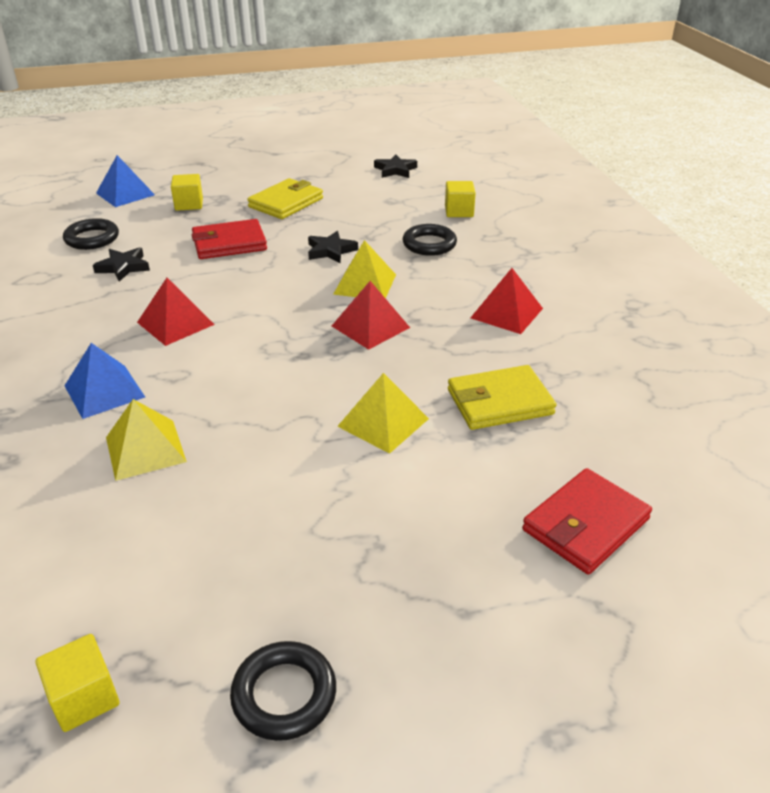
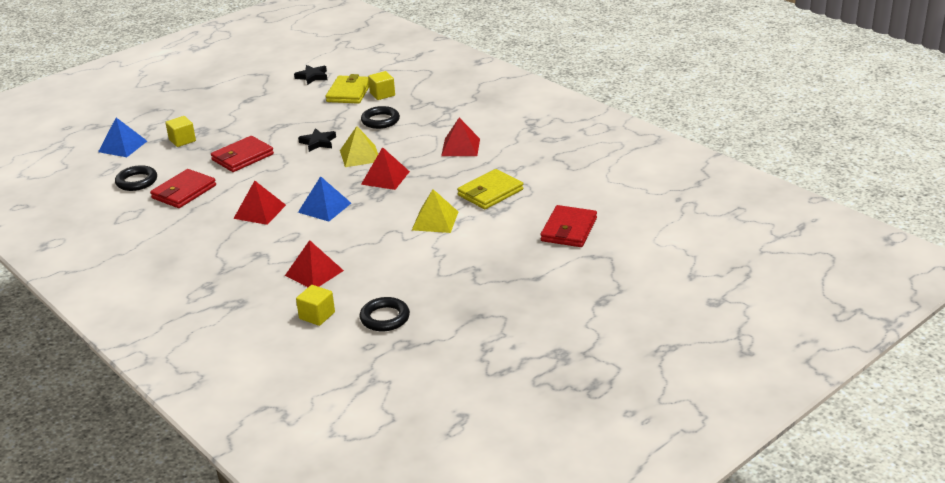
camera: 25 degrees left, 5 degrees down
yellow cube [36,634,120,732] -> yellow cube moved to [296,285,335,326]
blue pyramid [65,343,145,419] -> blue pyramid moved to [298,176,351,222]
black star [93,247,150,282] -> red wallet [150,169,216,208]
yellow pyramid [106,399,187,481] -> red pyramid [285,240,344,287]
black ring [230,641,336,741] -> black ring moved to [359,297,410,331]
yellow wallet [247,178,323,219] -> yellow wallet moved to [326,74,369,104]

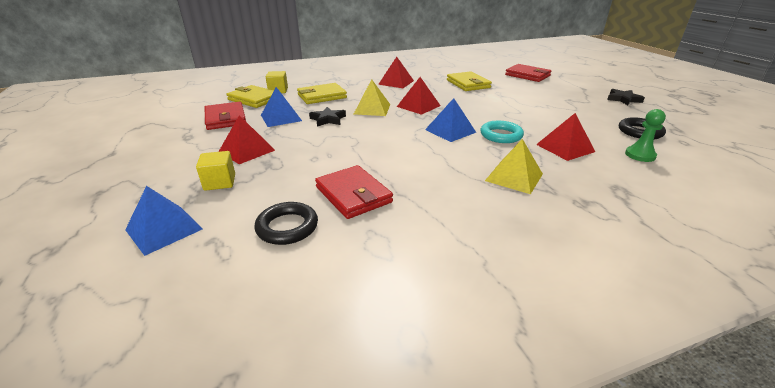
camera: 70 degrees left, 0 degrees up
red wallet [211,136,274,172] -> red wallet moved to [205,102,246,130]
red pyramid [233,181,286,225] -> red pyramid moved to [219,115,275,164]
black star [294,65,327,85] -> black star moved to [607,89,645,105]
yellow cube [296,285,335,326] -> green pawn [625,109,666,162]
black ring [361,106,400,129] -> yellow wallet [297,83,347,104]
yellow pyramid [412,189,458,233] -> yellow pyramid moved to [485,139,543,194]
none -> blue pyramid [261,87,302,127]
none -> turquoise ring [480,121,524,143]

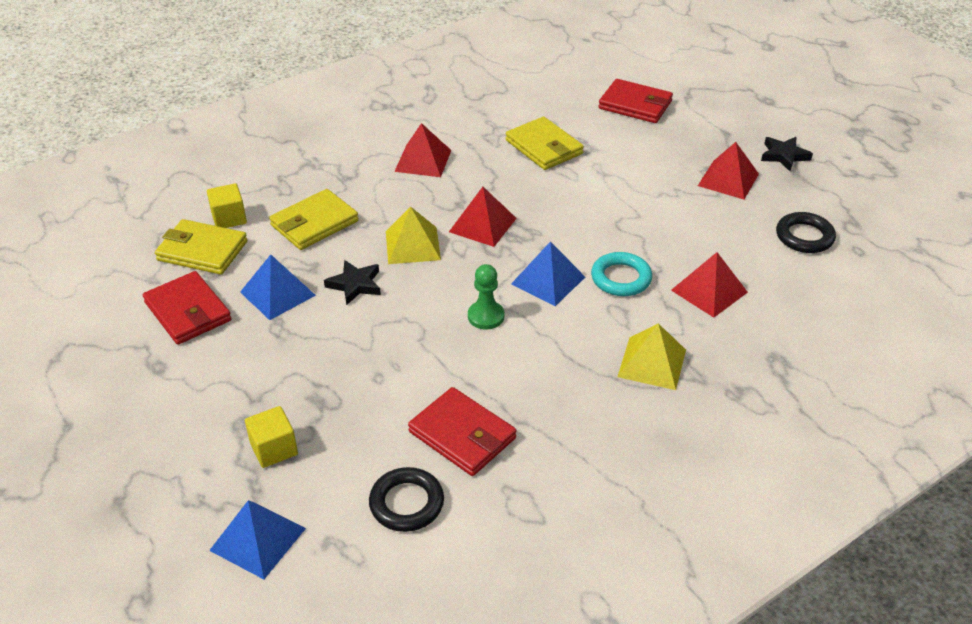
camera: 15 degrees left, 10 degrees up
red pyramid [219,115,275,164] -> red pyramid moved to [698,142,759,199]
green pawn [625,109,666,162] -> green pawn moved to [468,264,504,329]

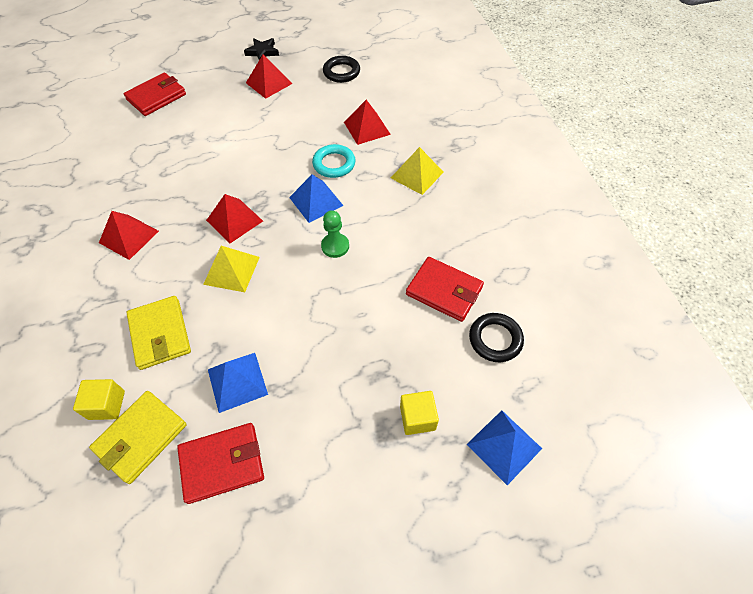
camera: 70 degrees left, 15 degrees up
black star [324,260,381,305] -> none
red wallet [408,387,516,476] -> red wallet turned 60 degrees clockwise [406,257,484,322]
yellow wallet [506,117,584,170] -> none

